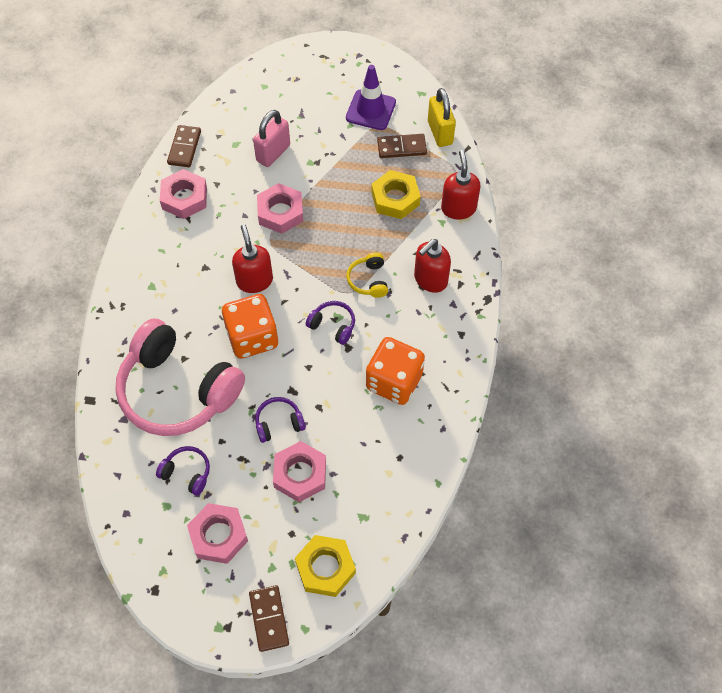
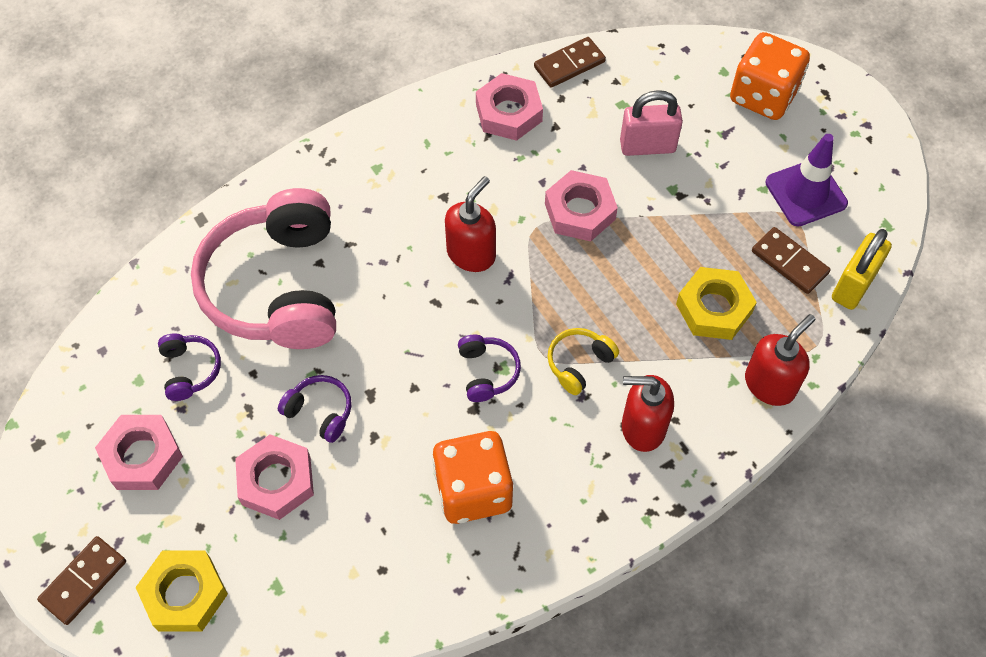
camera: 50 degrees right, 0 degrees up
orange dice [222,294,278,359] -> orange dice moved to [730,32,810,120]

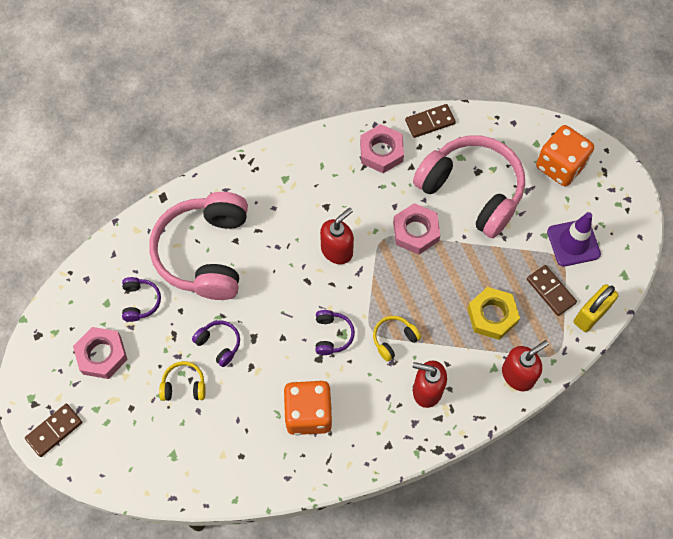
camera: 10 degrees right, 5 degrees up
yellow nut [135,551,228,632] -> none
pink nut [235,434,314,520] -> yellow headphones [159,361,206,401]
pink padlock [620,90,683,156] -> pink headphones [413,135,525,238]

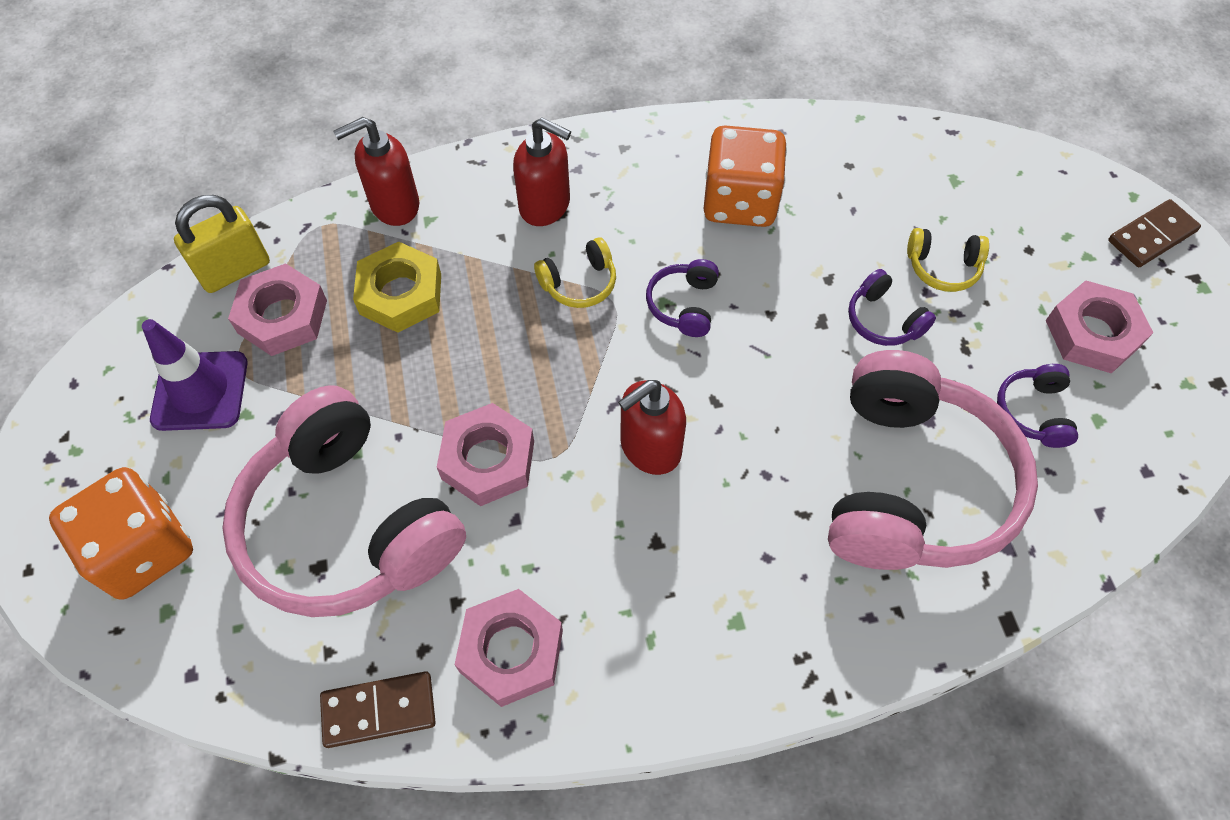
camera: 170 degrees left, 5 degrees down
brown domino [527,265,577,316] -> pink nut [228,263,327,356]

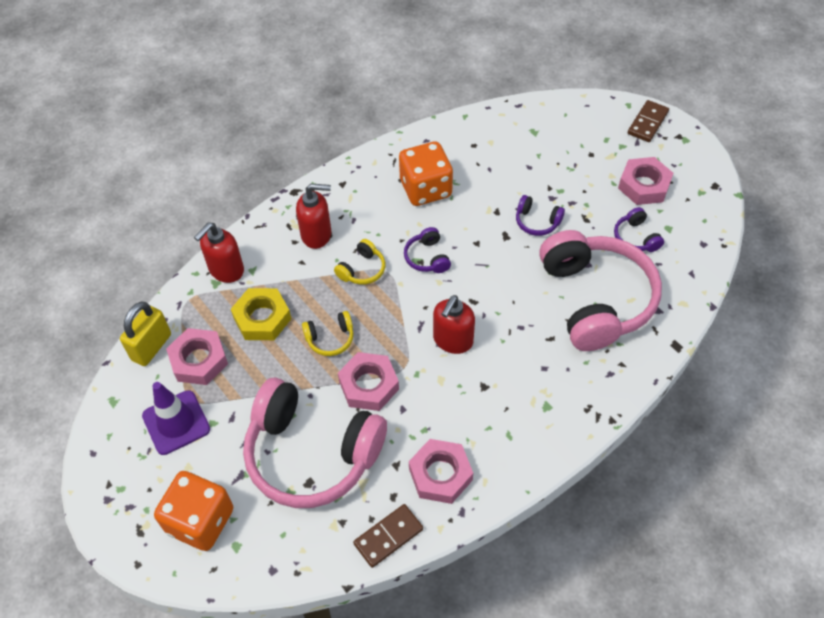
camera: 25 degrees left, 5 degrees down
yellow headphones [907,228,989,292] -> yellow headphones moved to [302,311,353,356]

